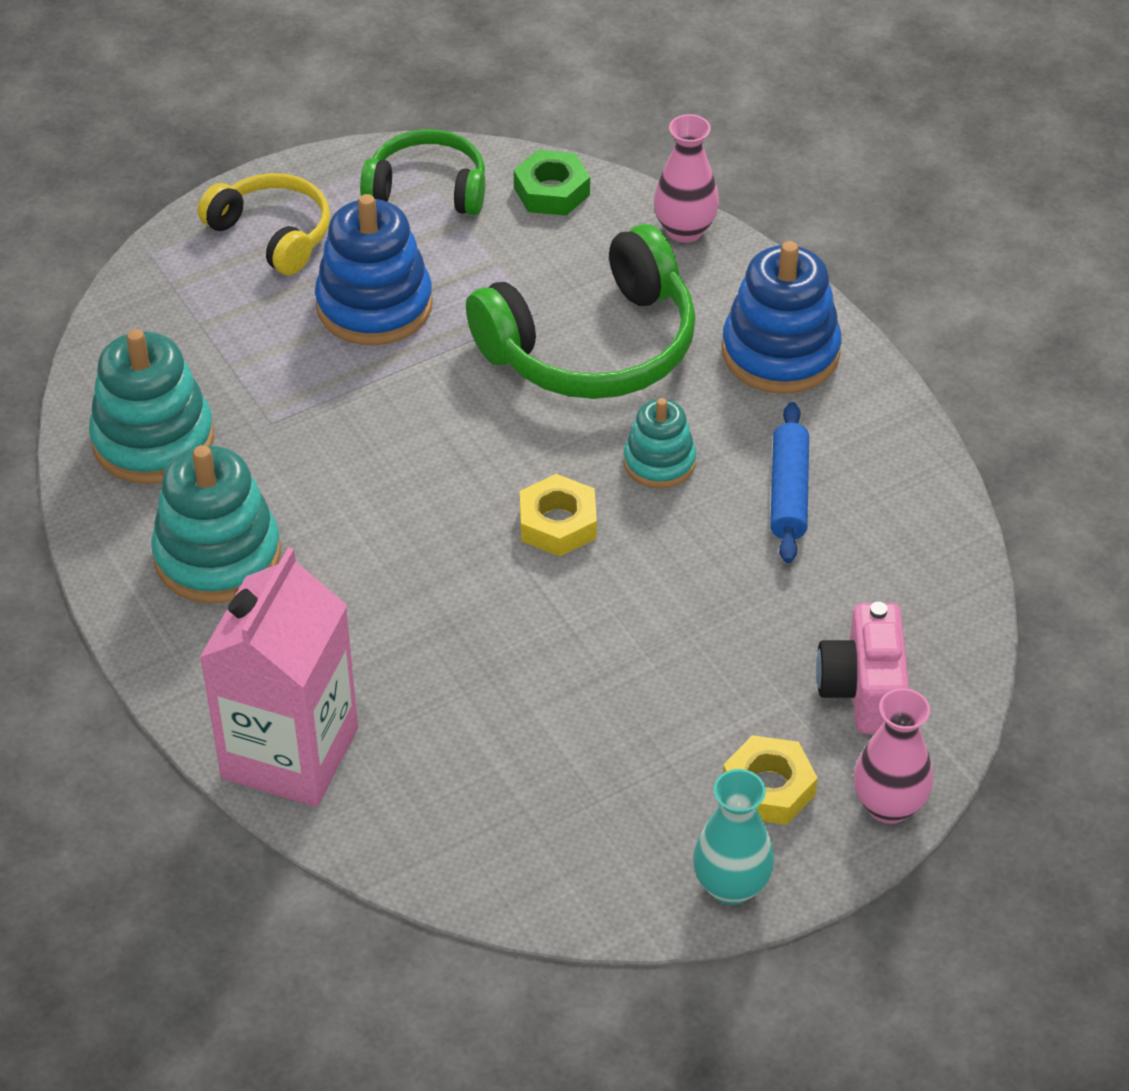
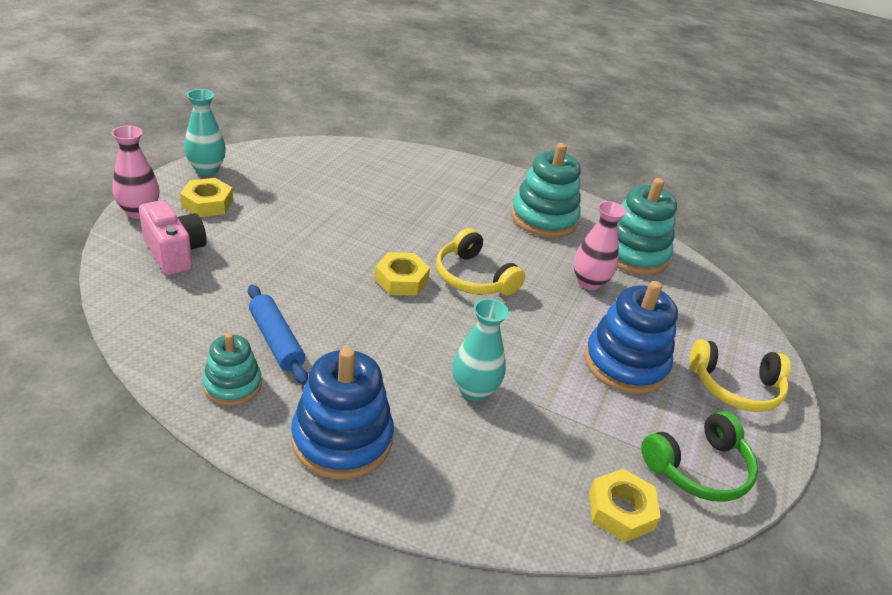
camera: 140 degrees right, 10 degrees down
pink carton [199,547,358,807] -> none
green headphones [466,224,696,399] -> turquoise vase [452,299,509,401]
green nut [514,150,590,216] -> yellow nut [589,469,661,542]
turquoise stacking toy [623,398,696,489] -> turquoise stacking toy moved to [203,333,262,406]
pink vase [654,114,719,243] -> pink vase moved to [573,201,626,290]
none -> yellow headphones [436,228,525,296]

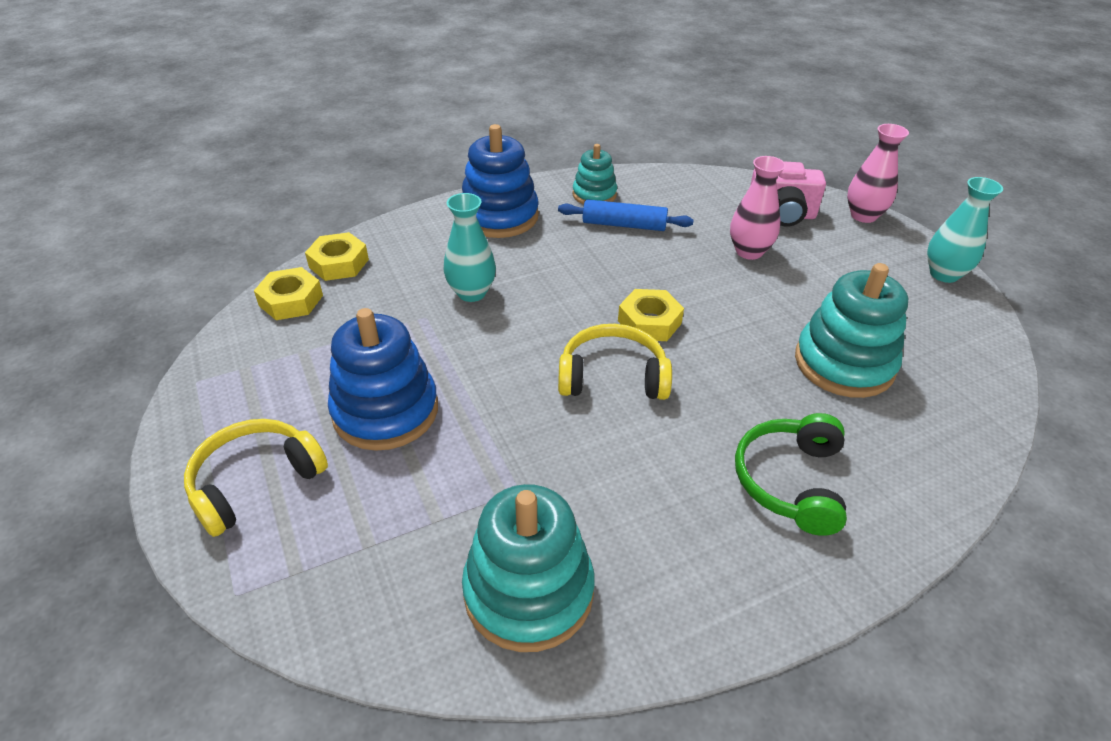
camera: 135 degrees right, 5 degrees up
yellow nut [180,178,233,217] -> yellow nut moved to [305,232,369,281]
turquoise stacking toy [511,143,581,238] -> turquoise stacking toy moved to [795,263,908,398]
pink vase [573,201,626,290] -> pink vase moved to [730,156,786,260]
green headphones [641,411,758,502] -> green headphones moved to [735,413,847,536]

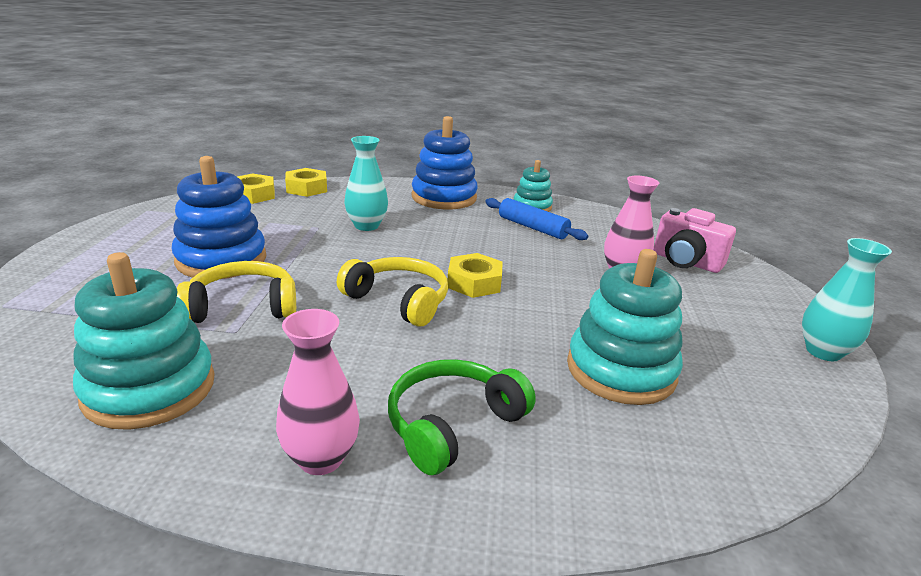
camera: 30 degrees right, 15 degrees down
yellow headphones [184,419,328,537] -> yellow headphones moved to [177,261,296,323]
pink vase [847,124,909,223] -> pink vase moved to [276,309,360,475]

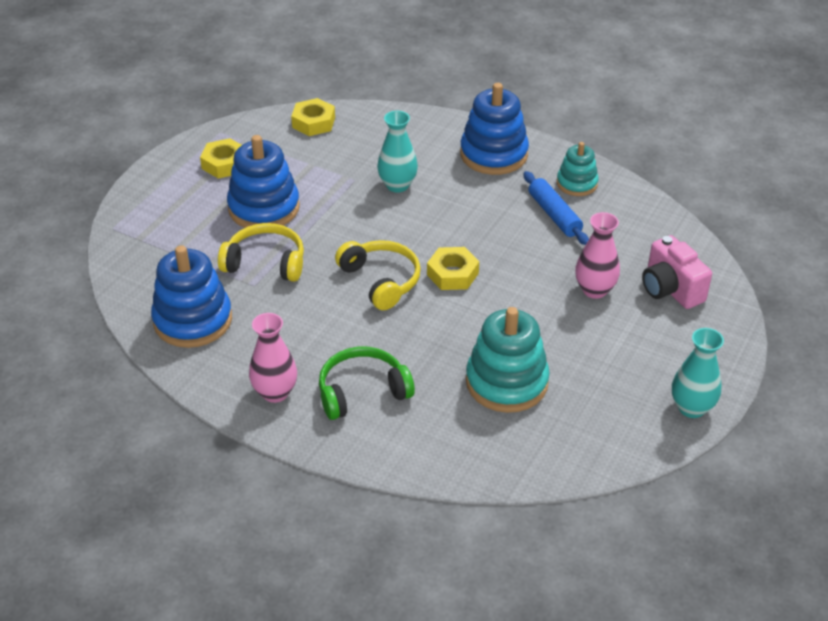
camera: 25 degrees right, 15 degrees up
turquoise stacking toy [73,252,215,430] -> blue stacking toy [151,245,232,348]
yellow nut [285,168,327,197] -> yellow nut moved to [200,138,242,179]

